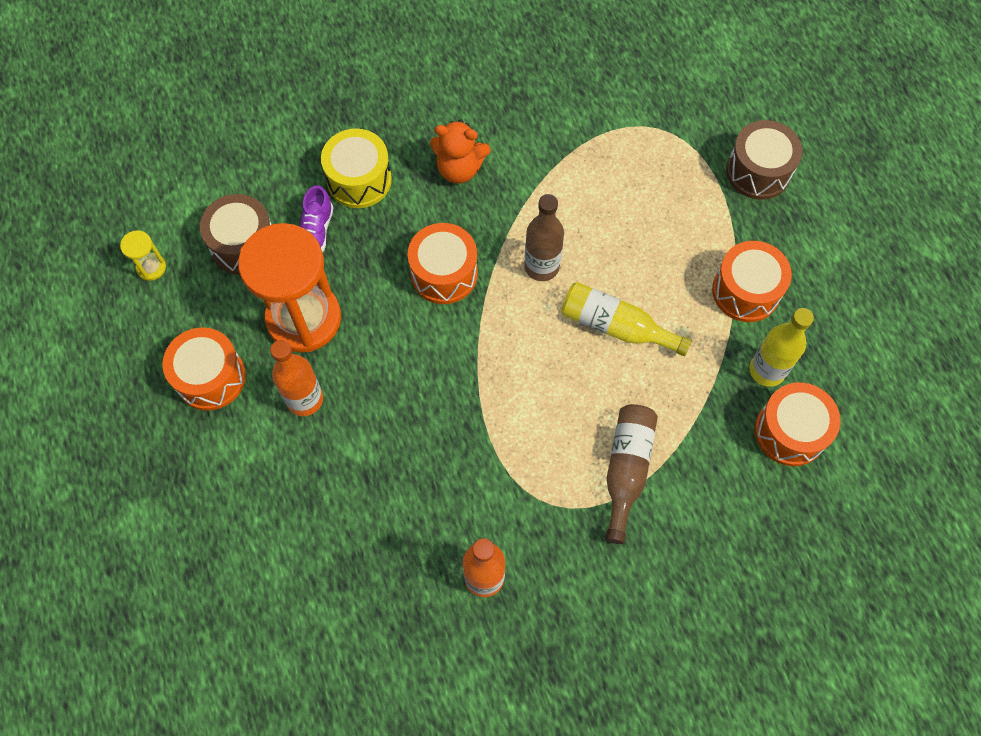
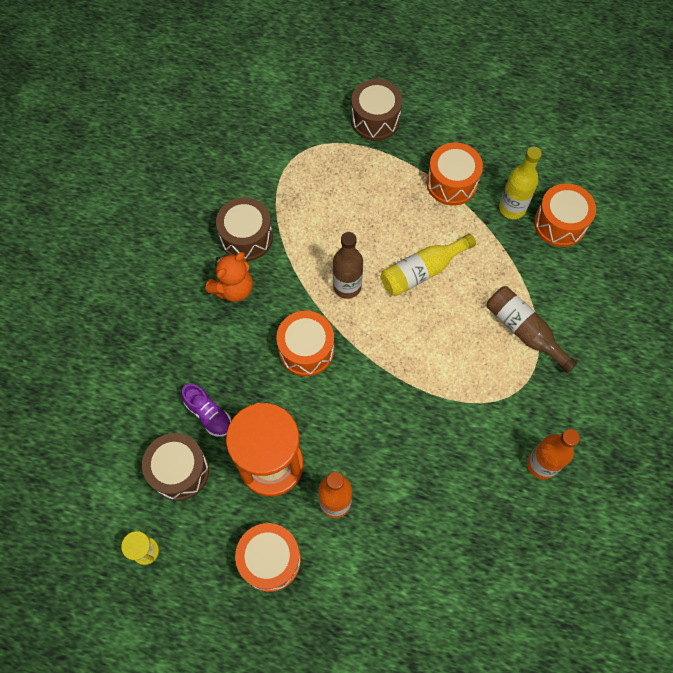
camera: 55 degrees left, 0 degrees up
yellow drum [321,129,392,208] -> none
none -> brown drum [216,197,273,261]

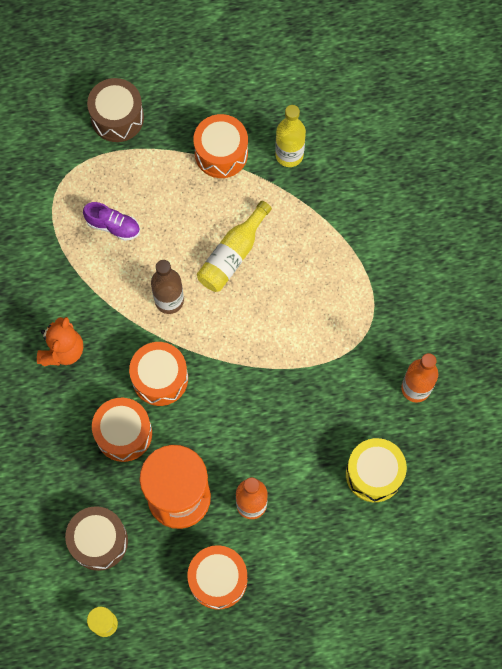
camera: 25 degrees left, 5 degrees up
purple shoe [181,384,231,436] -> purple shoe moved to [83,202,140,241]
brown drum [216,197,273,261] -> none
brown bottle [487,286,577,373] -> none
orange drum [534,183,596,247] -> orange drum moved to [92,398,152,462]
none -> yellow drum [346,438,407,502]

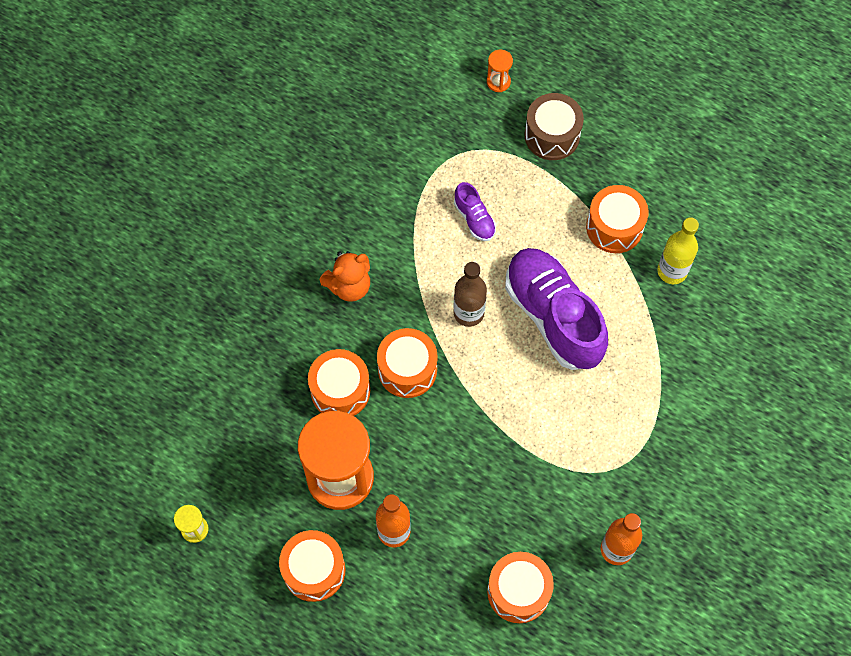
camera: 40 degrees right, 5 degrees down
brown drum [65,506,128,571] -> none
yellow bottle [197,201,272,292] -> purple shoe [505,248,608,370]
yellow drum [346,438,407,502] -> orange drum [487,552,554,623]
none -> orange hourglass [487,50,513,92]

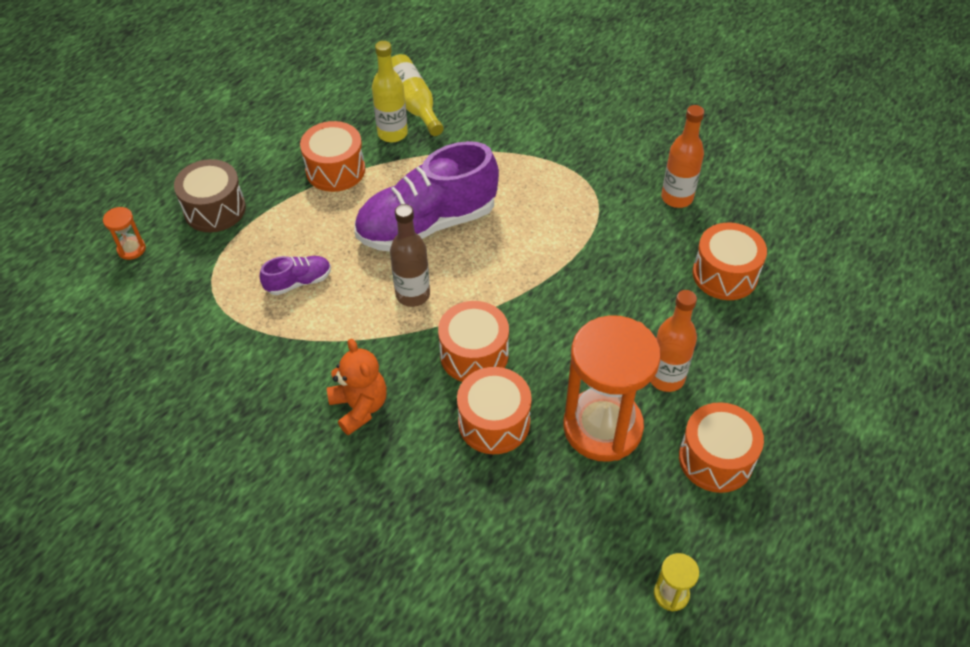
camera: 85 degrees left, 15 degrees down
none -> yellow bottle [391,54,444,136]

